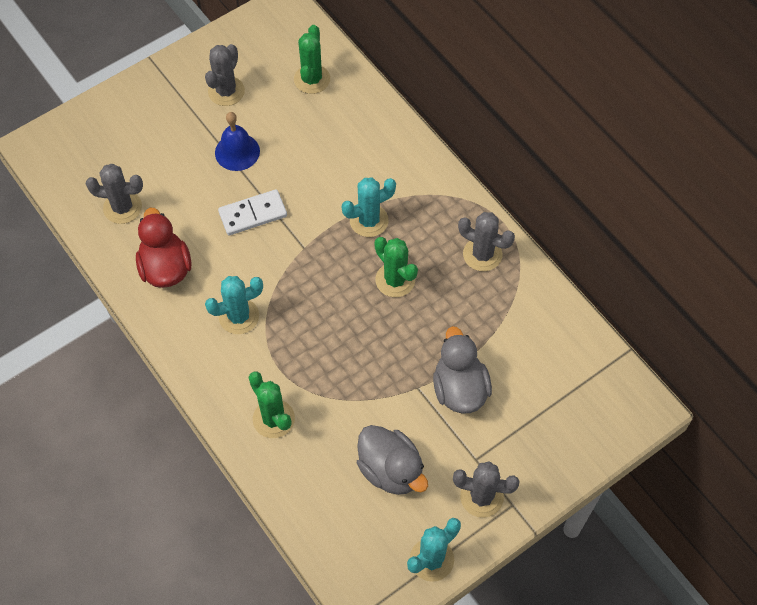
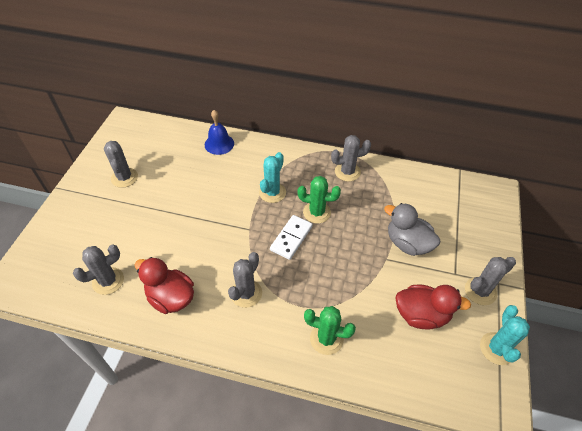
camera: 40 degrees left, 10 degrees down
turquoise cactus [205,276,263,334] -> grey cactus [228,252,262,308]
blue bell [215,112,260,171] -> blue bell moved to [205,110,234,155]
white domino [218,189,287,235] -> white domino moved to [270,215,313,260]
green cactus [294,25,330,94] -> none
grey duck [357,425,428,495] -> red duck [395,285,471,330]

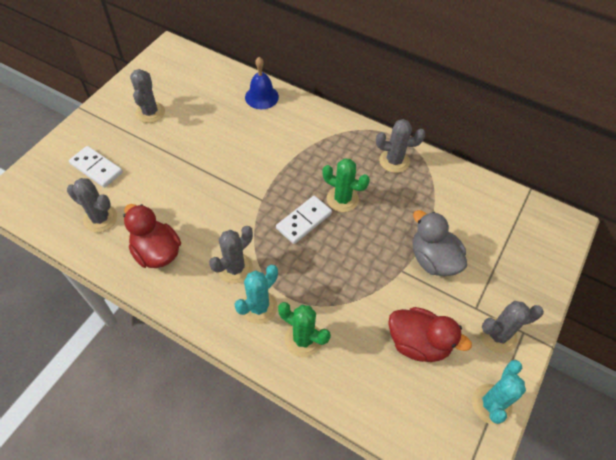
camera: 15 degrees right, 5 degrees up
grey cactus [73,245,124,295] -> grey cactus turned 45 degrees clockwise [67,178,117,232]
turquoise cactus [259,152,286,203] -> turquoise cactus moved to [235,265,278,324]
none -> white domino [69,146,123,188]

